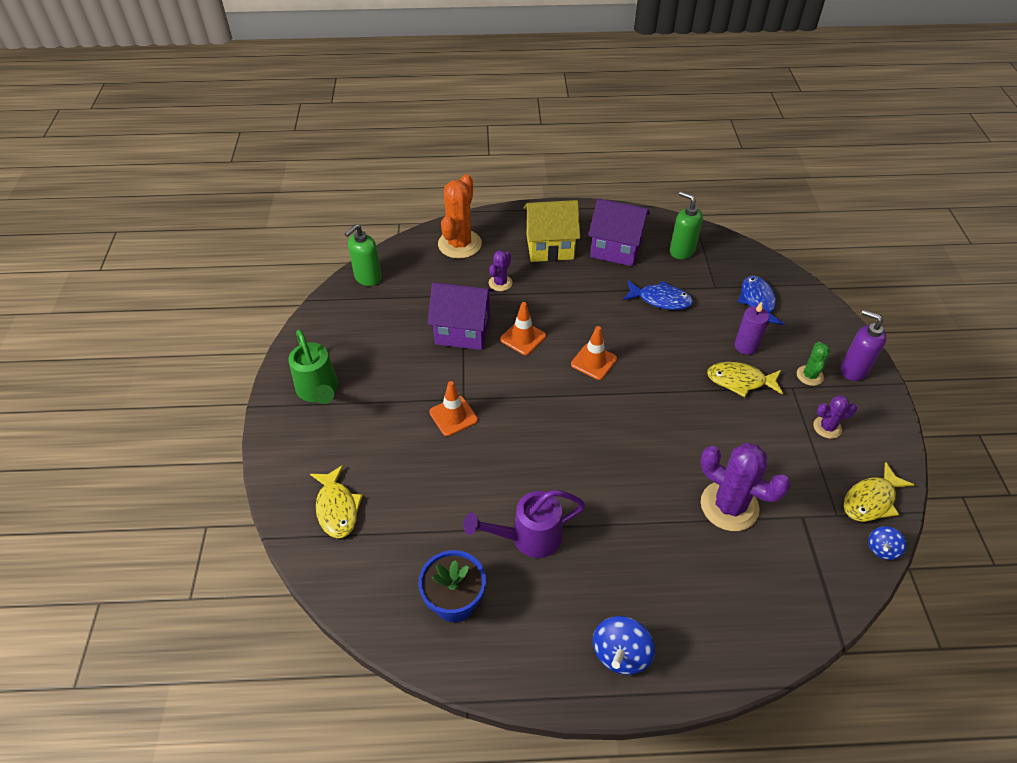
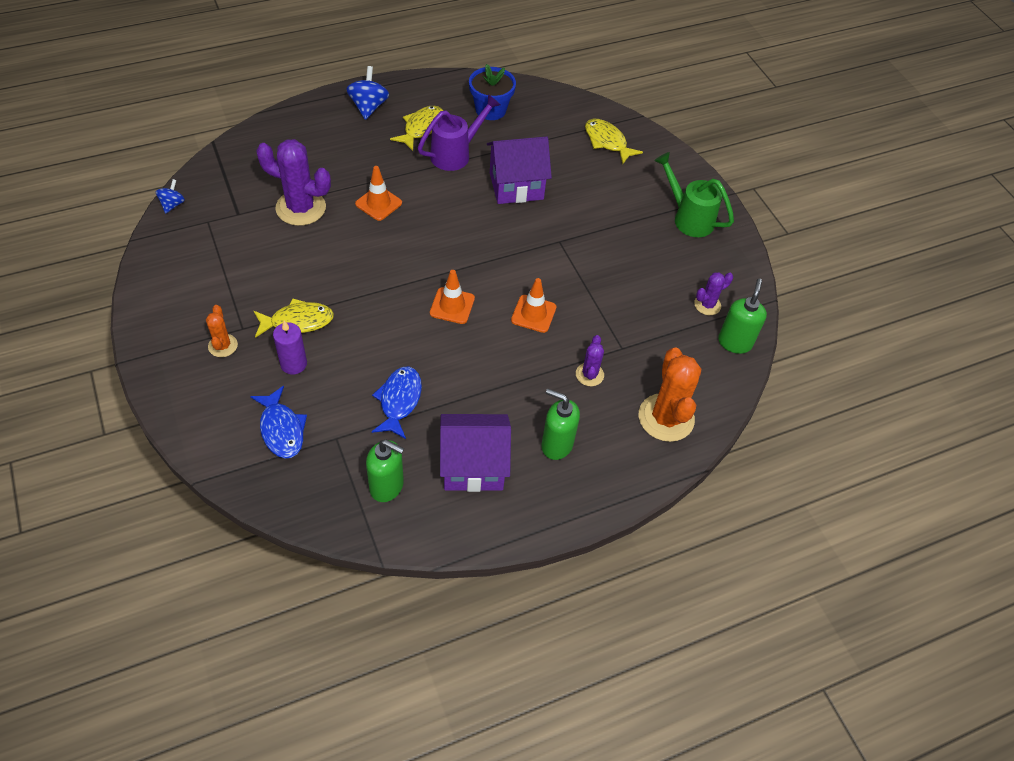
camera: 155 degrees right, 5 degrees up
purple house [428,283,494,350] -> purple house moved to [487,136,552,204]
orange traffic cone [429,381,478,436] -> orange traffic cone moved to [355,166,402,221]
yellow house [524,200,580,262] -> green soap dispenser [542,389,580,460]
blue fish [623,280,693,310] -> blue fish turned 105 degrees clockwise [372,367,422,439]
green cactus [797,342,830,386] -> orange cactus [206,305,238,357]
purple cactus [813,395,857,439] -> purple cactus moved to [694,272,733,315]
purple soap dispenser [841,310,887,381] -> none
yellow fish [844,462,914,522] -> yellow fish moved to [390,106,443,151]

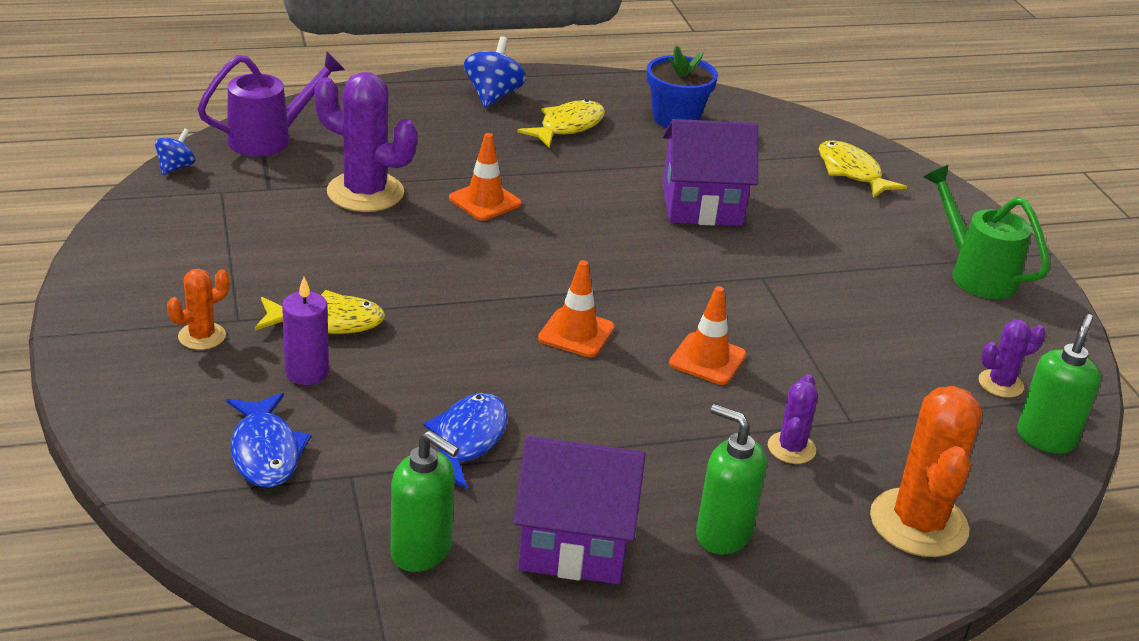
camera: 10 degrees right, 20 degrees down
orange cactus [206,305,238,357] -> orange cactus turned 45 degrees clockwise [167,269,230,350]
purple watering can [418,94,501,171] -> purple watering can moved to [198,52,345,156]

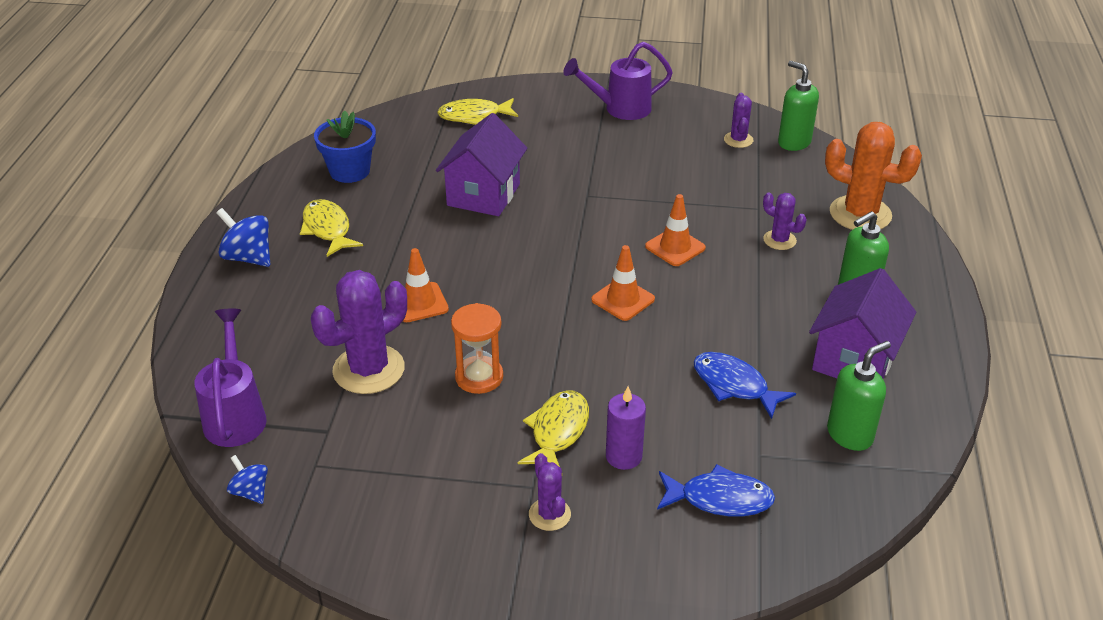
camera: 65 degrees left, 5 degrees up
orange cactus [167,269,230,350] -> purple cactus [529,453,571,531]
green watering can [924,165,1050,299] -> purple watering can [563,42,673,120]
none -> orange hourglass [451,303,503,394]

